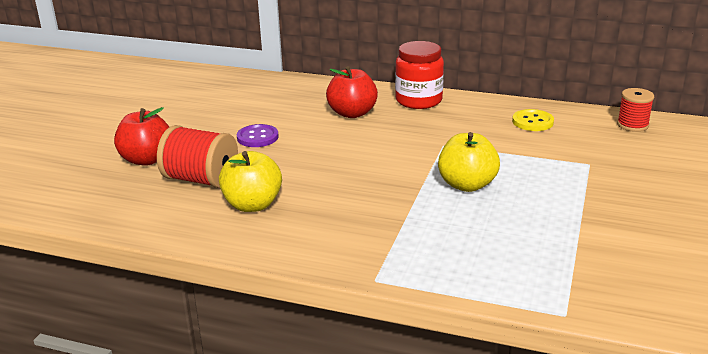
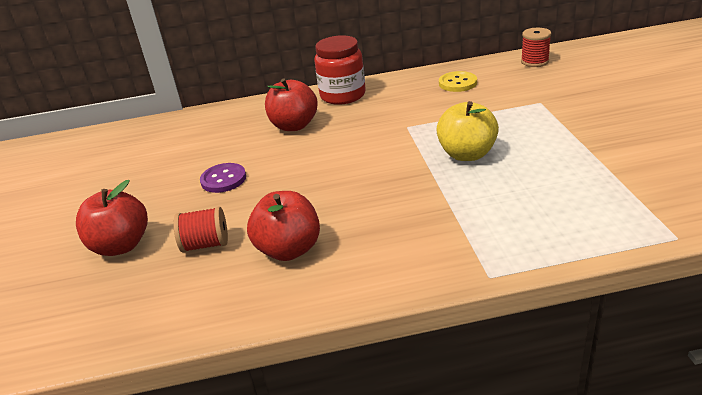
camera: 25 degrees left, 5 degrees up
red spool [157,125,238,188] -> red spool [173,206,228,253], size x0.62
yellow apple [219,151,282,212] -> red apple [247,191,320,261]

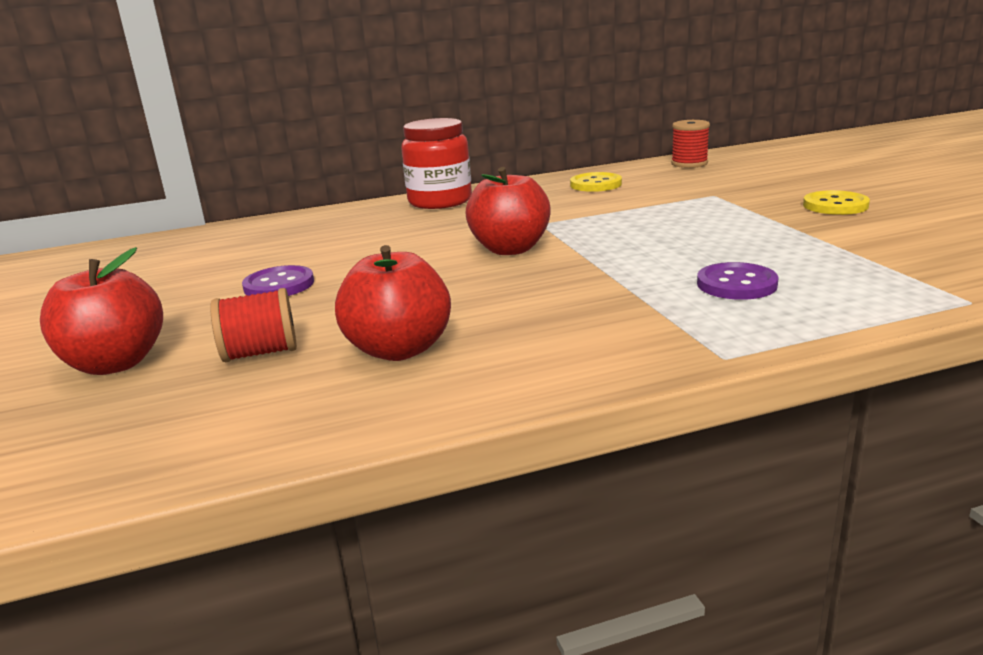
camera: 10 degrees left, 10 degrees down
red apple [265,79,318,131] -> red apple moved to [466,167,551,255]
yellow apple [436,101,499,161] -> none
none -> purple button [697,262,779,300]
none -> yellow button [803,190,870,215]

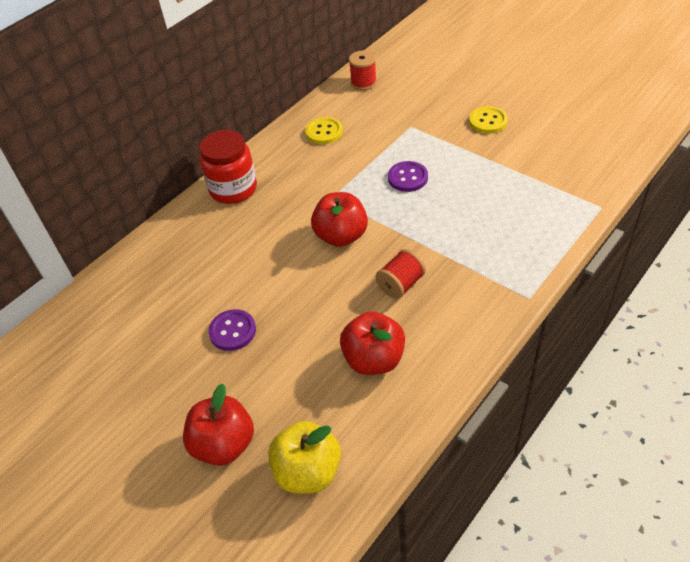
camera: 30 degrees left, 25 degrees up
red spool [210,288,297,362] -> red spool moved to [375,249,426,299]
purple button [697,262,779,300] -> purple button moved to [388,161,428,192]
none -> yellow apple [268,421,341,494]

